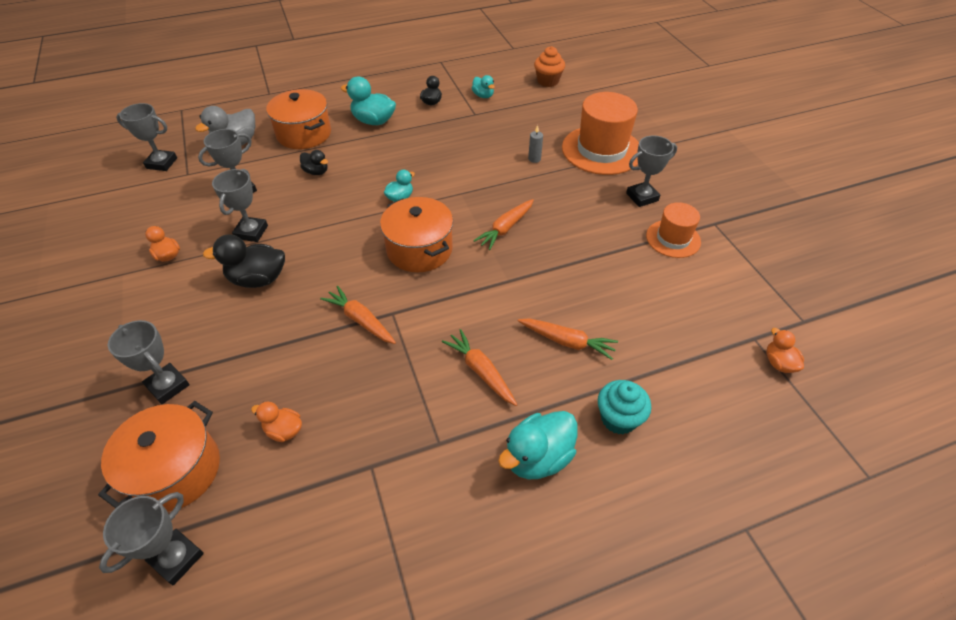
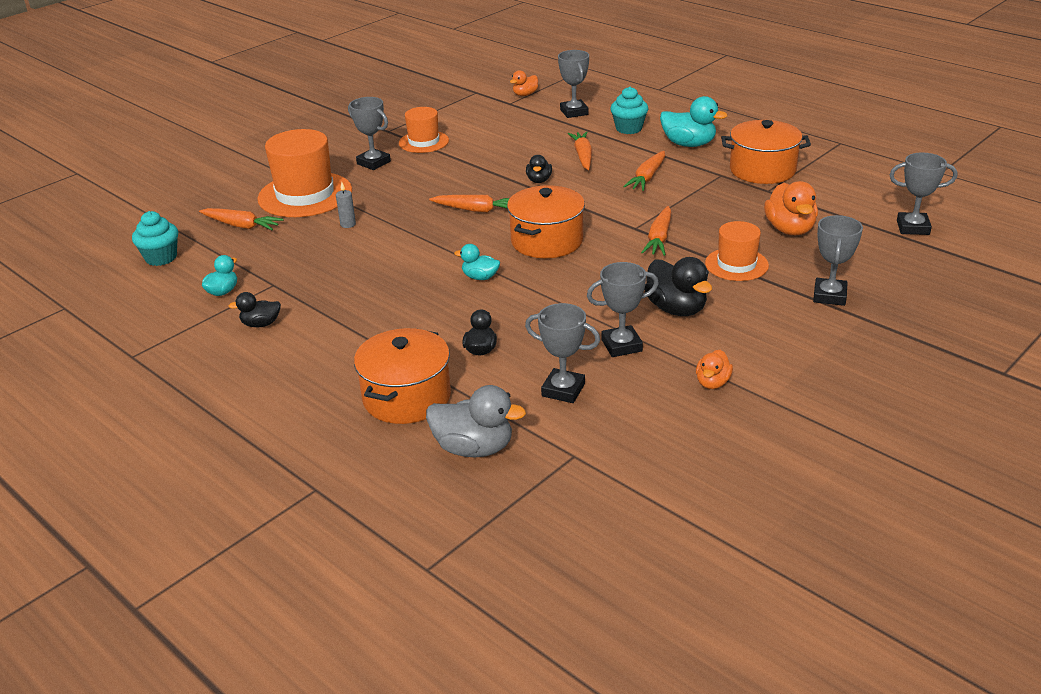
camera: 115 degrees left, 15 degrees down
orange pot [98,401,220,512] -> orange pot moved to [721,120,811,184]
grey trophy [116,103,177,171] -> grey trophy moved to [558,50,589,118]
orange duck [251,402,302,442] -> orange duck [764,181,818,235], size x1.73
turquoise duck [341,77,396,125] -> none
orange cupcake [534,46,565,87] -> turquoise cupcake [132,211,178,266]
none -> orange carrot [199,208,284,230]
none -> black duck [526,155,552,183]
none -> orange hat [705,221,769,281]

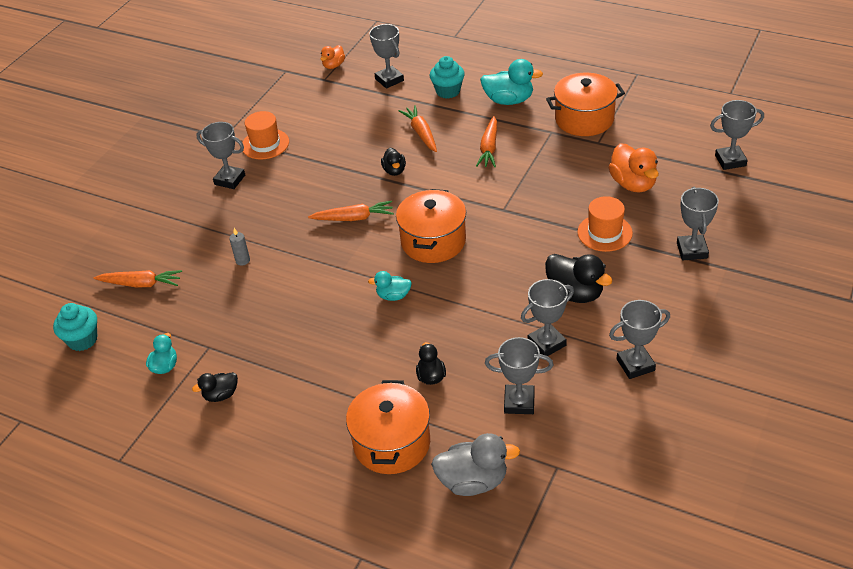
camera: 15 degrees left, 10 degrees up
orange hat [257,129,352,217] -> none
orange carrot [641,206,671,256] -> none
orange duck [696,350,733,389] -> grey trophy [609,300,670,379]

